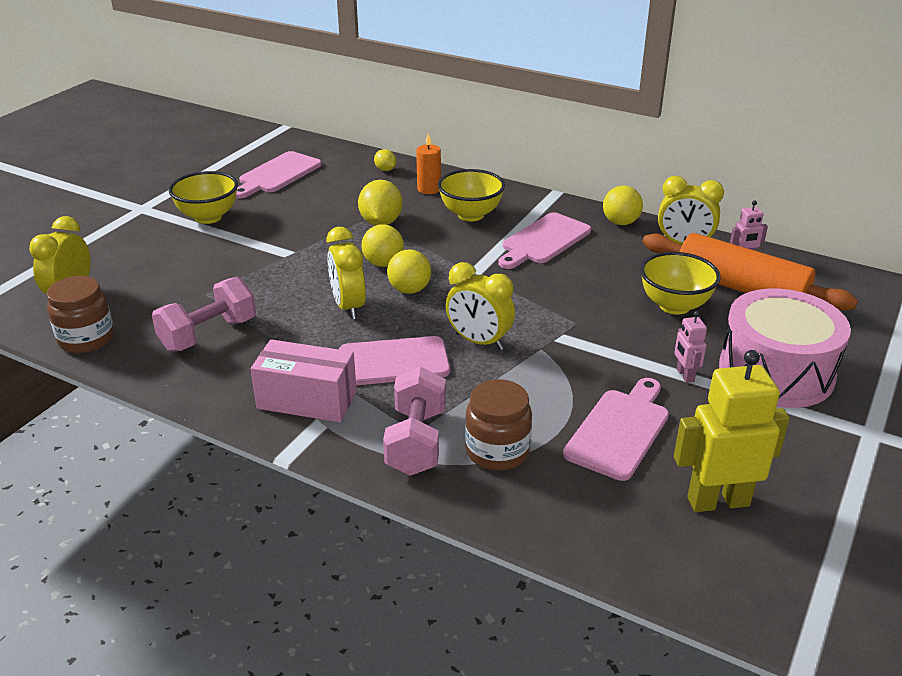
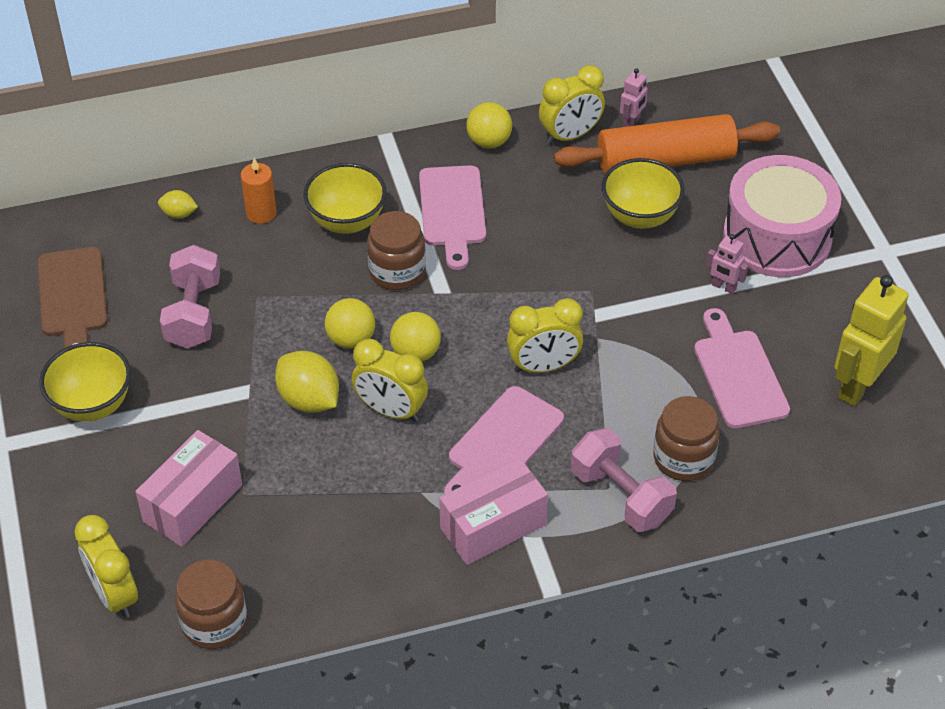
camera: 45 degrees left, 15 degrees up
pink dumbbell [152,277,256,352] -> pink dumbbell moved to [160,245,220,349]
pink cutting board [236,151,322,198] -> brown cutting board [37,247,108,348]
yellow lemon [358,180,403,226] -> yellow lemon moved to [275,351,339,413]
none -> pink box [135,430,242,547]
none -> brown jar [367,211,426,290]

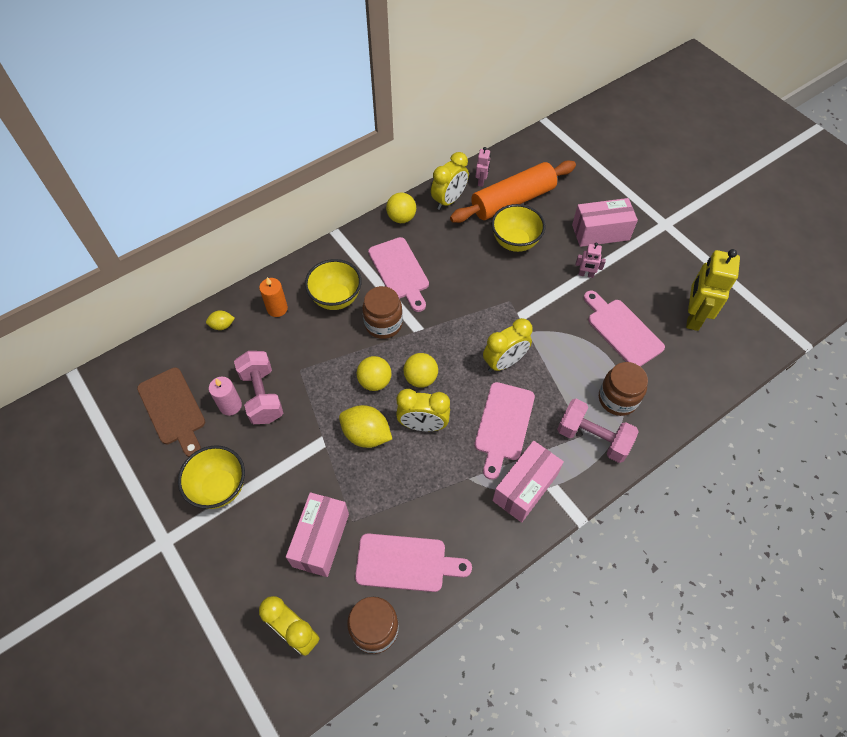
camera: 20 degrees left, 10 degrees up
pink drum [723,155,841,277] -> pink box [572,198,638,247]
none -> pink candle [209,377,242,416]
none -> pink cutting board [355,533,472,592]

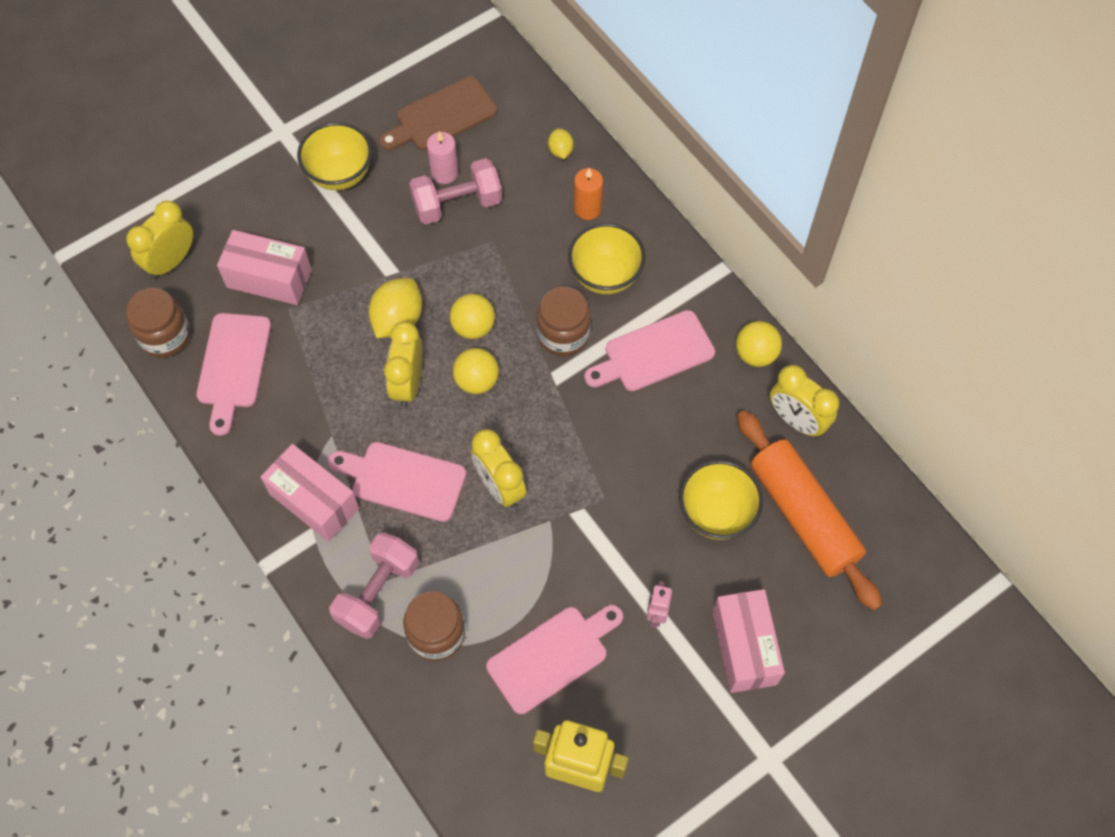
camera: 90 degrees right, 5 degrees up
pink robot [476,147,491,187] -> none

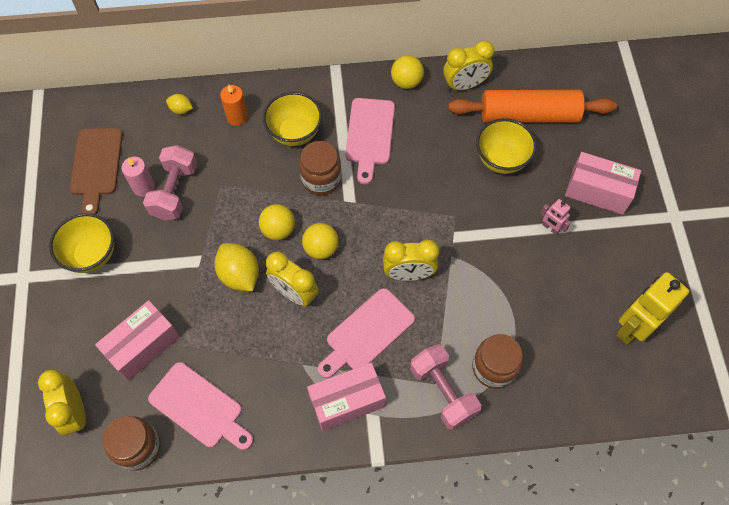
camera: 60 degrees left, 0 degrees up
pink cutting board [486,605,623,714] -> none

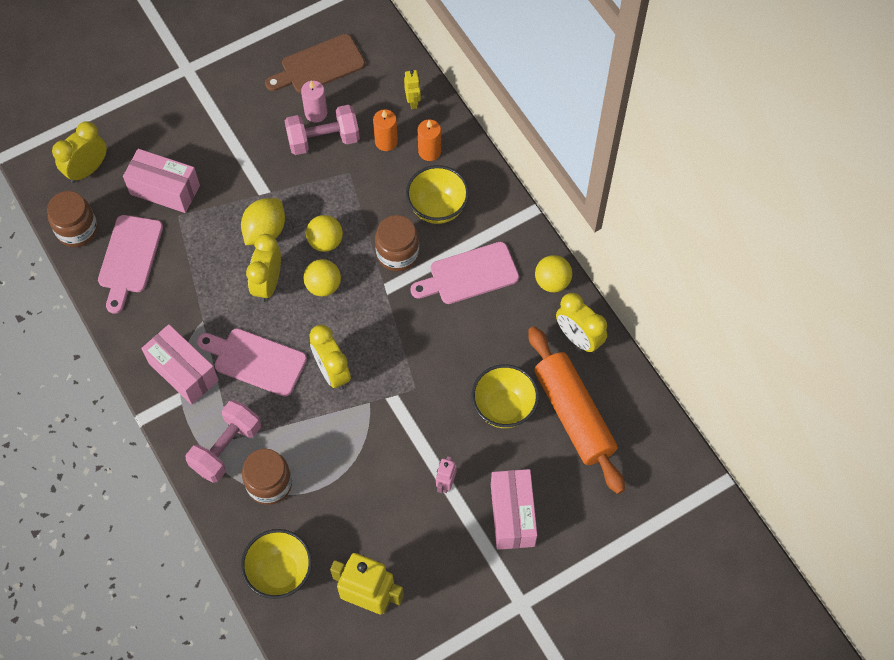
camera: 65 degrees right, 0 degrees up
yellow bowl [49,213,114,273] -> yellow bowl moved to [241,529,312,599]
yellow lemon [166,94,193,114] -> yellow robot [404,70,421,109]
none -> orange candle [373,109,398,151]

